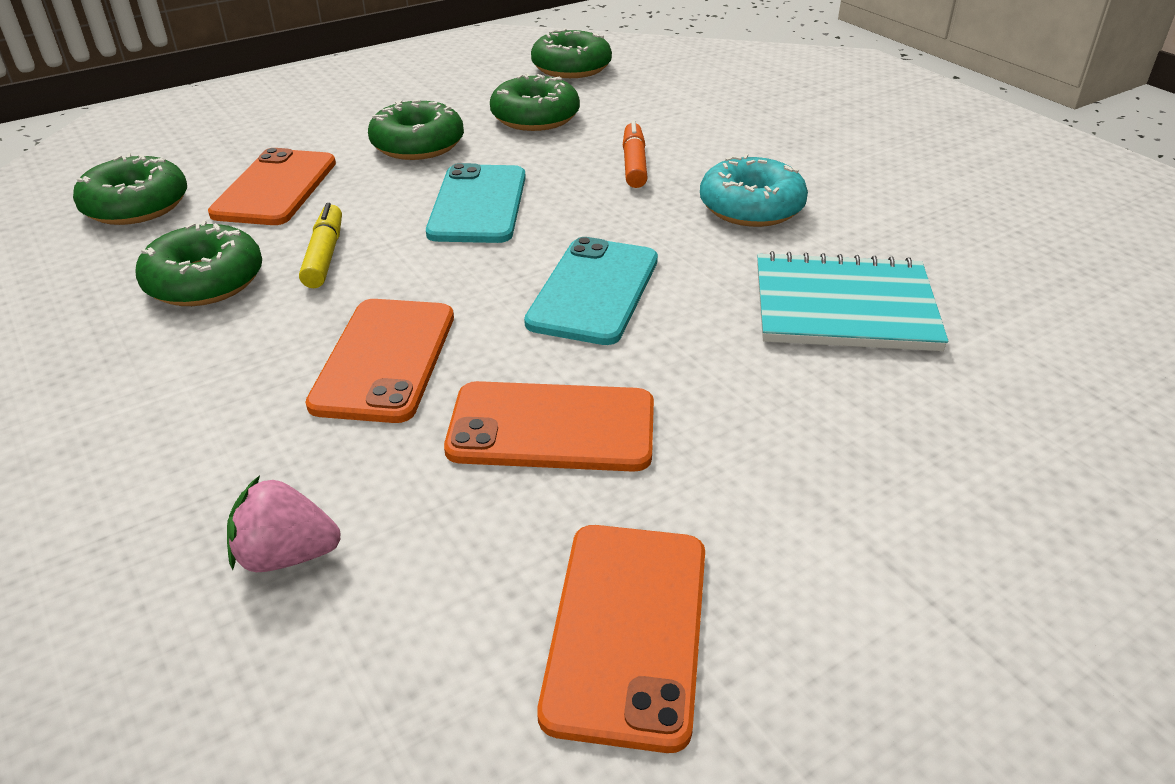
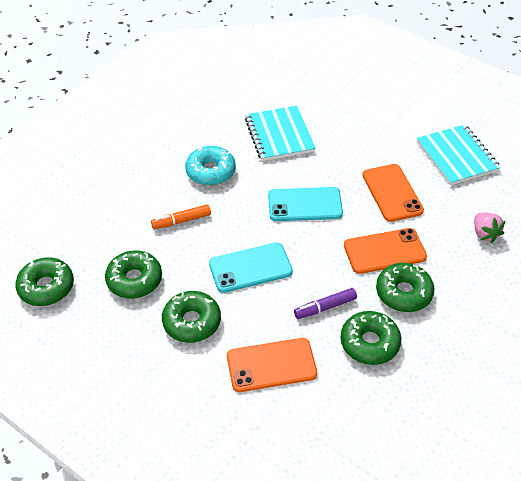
camera: 110 degrees left, 10 degrees up
green donut [73,153,187,225] -> green donut moved to [376,263,435,312]
yellow marker [299,203,342,288] -> purple marker [294,288,357,319]
orange phone [537,525,705,753] -> turquoise notebook [417,124,501,185]

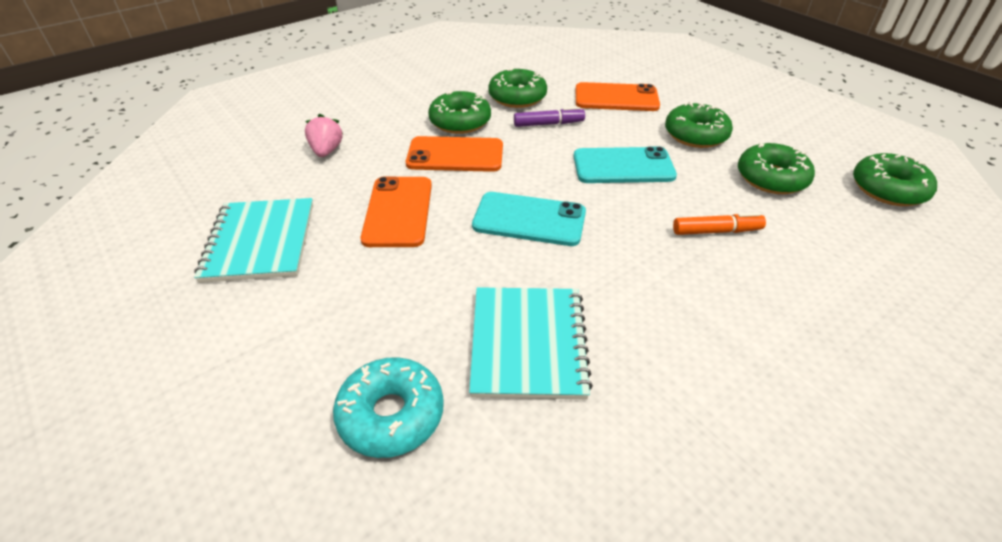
camera: 165 degrees left, 5 degrees down
turquoise donut [185,146,236,186] -> turquoise donut moved to [333,357,444,458]

